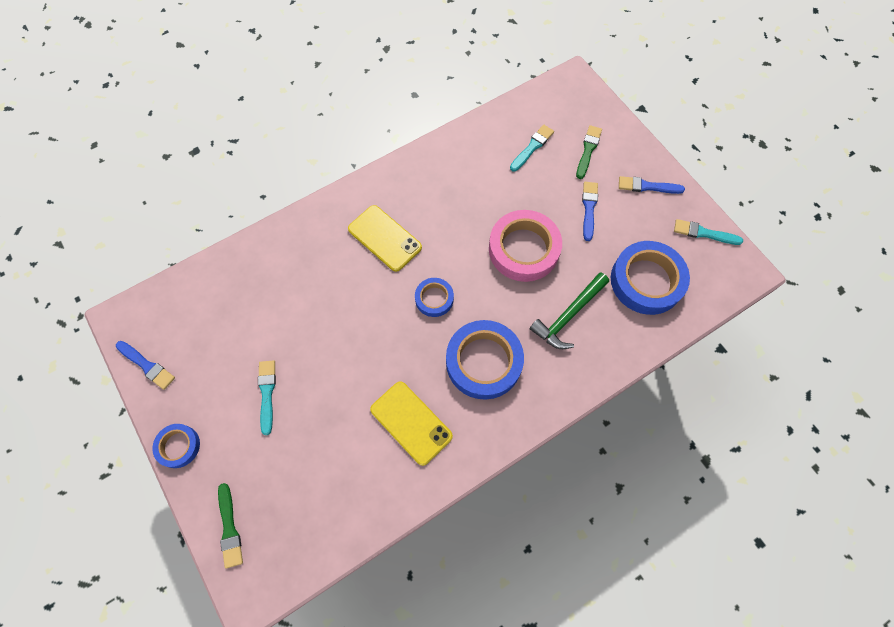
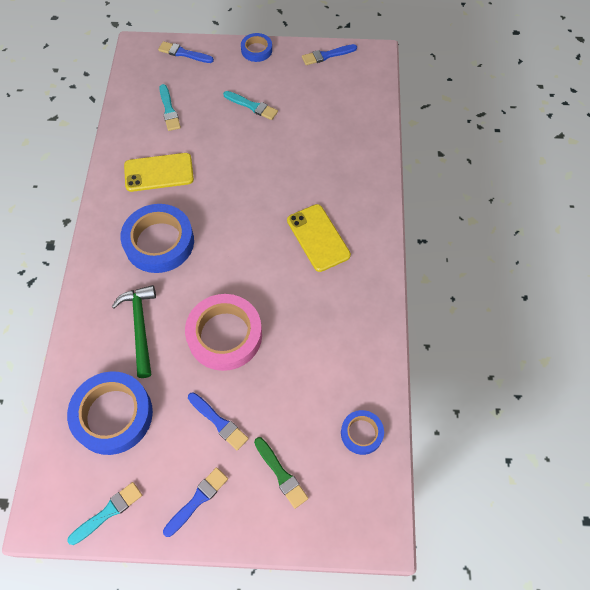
camera: 125 degrees right, 5 degrees down
green brush [218,483,243,569] -> blue brush [158,41,214,63]
yellow phone [348,205,422,272] -> yellow phone turned 75 degrees clockwise [287,204,351,272]
blue tape [415,278,454,317] -> blue tape moved to [341,410,384,455]
turquoise brush [510,125,554,171] -> turquoise brush moved to [159,84,181,131]

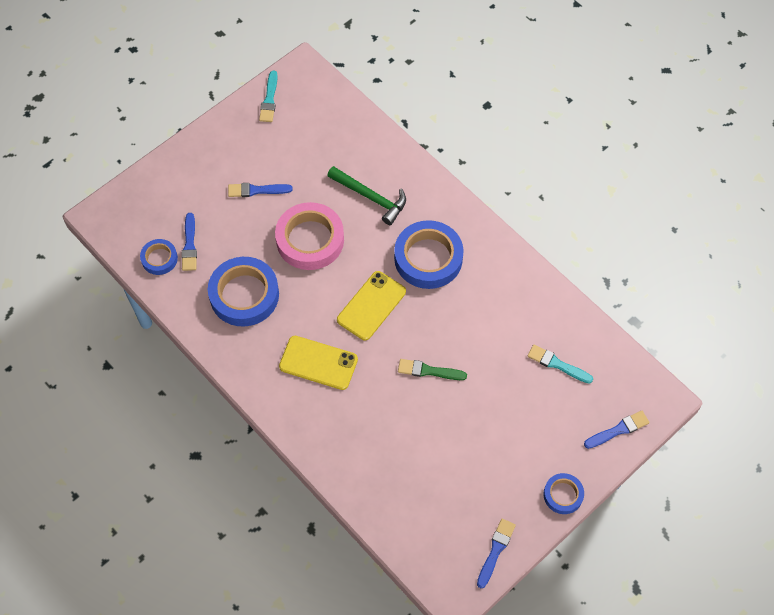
camera: 135 degrees right, 0 degrees up
blue tape [67,371,153,455] -> blue tape moved to [208,257,279,326]
yellow phone [124,153,194,192] -> yellow phone moved to [337,271,406,340]
blue brush [163,467,228,537] -> blue brush moved to [182,213,197,271]
turquoise brush [223,91,278,120] -> none
green brush [254,437,308,509] -> green brush moved to [398,359,467,380]

